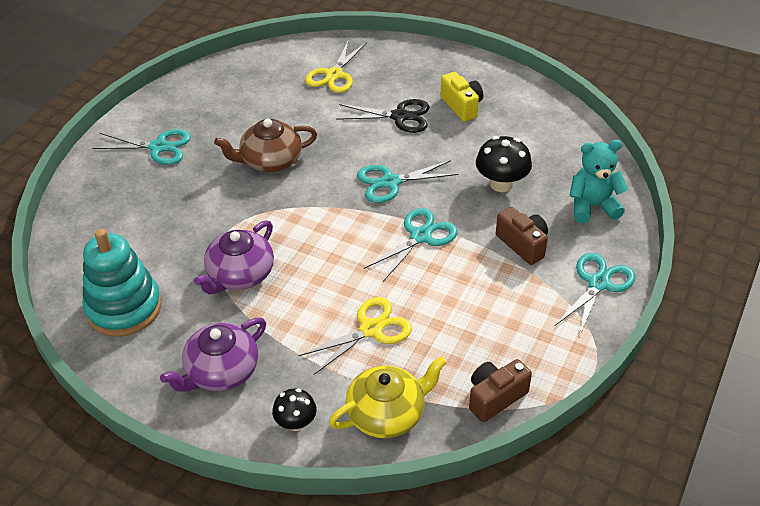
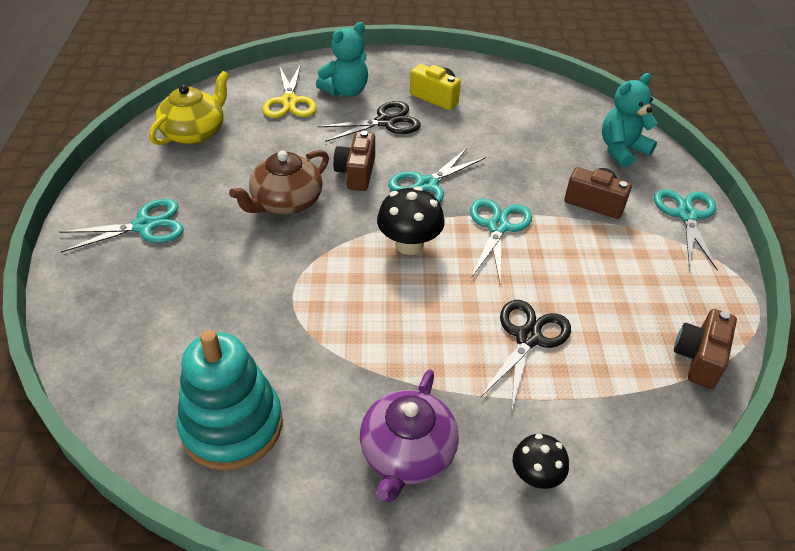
camera: 30 degrees left, 0 degrees up
purple teapot [194,220,274,294] -> none
yellow scissors [298,297,412,375] -> black scissors [480,300,571,409]
yellow teapot [329,356,447,438] -> yellow teapot moved to [149,71,229,145]
black mushroom [476,136,532,192] -> black mushroom moved to [377,187,445,255]
none -> turquoise teddy bear [316,22,368,97]
none -> brown camera [333,131,375,191]

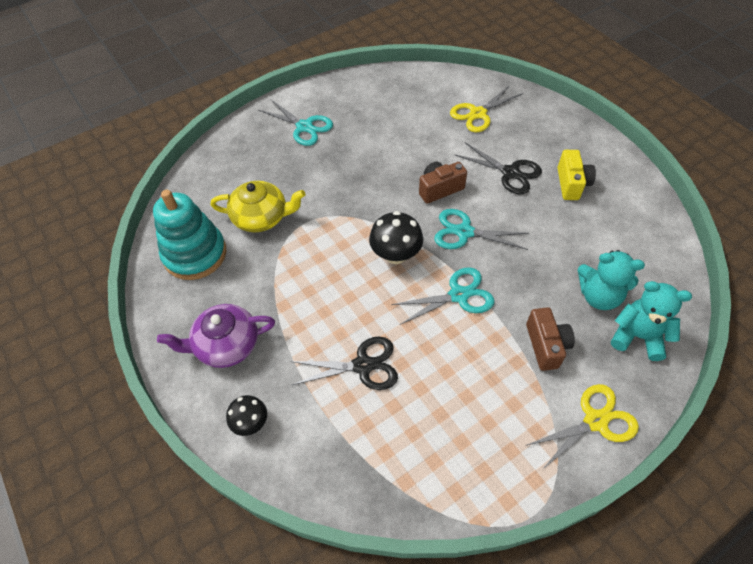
camera: 60 degrees right, 10 degrees up
yellow teapot [149,71,229,145] -> yellow teapot moved to [211,181,306,232]
brown teapot [229,150,329,214] -> none
turquoise teddy bear [316,22,368,97] -> turquoise teddy bear moved to [577,250,645,310]
turquoise scissors [654,189,718,271] -> yellow scissors [525,384,639,470]
brown camera [674,309,737,389] -> none

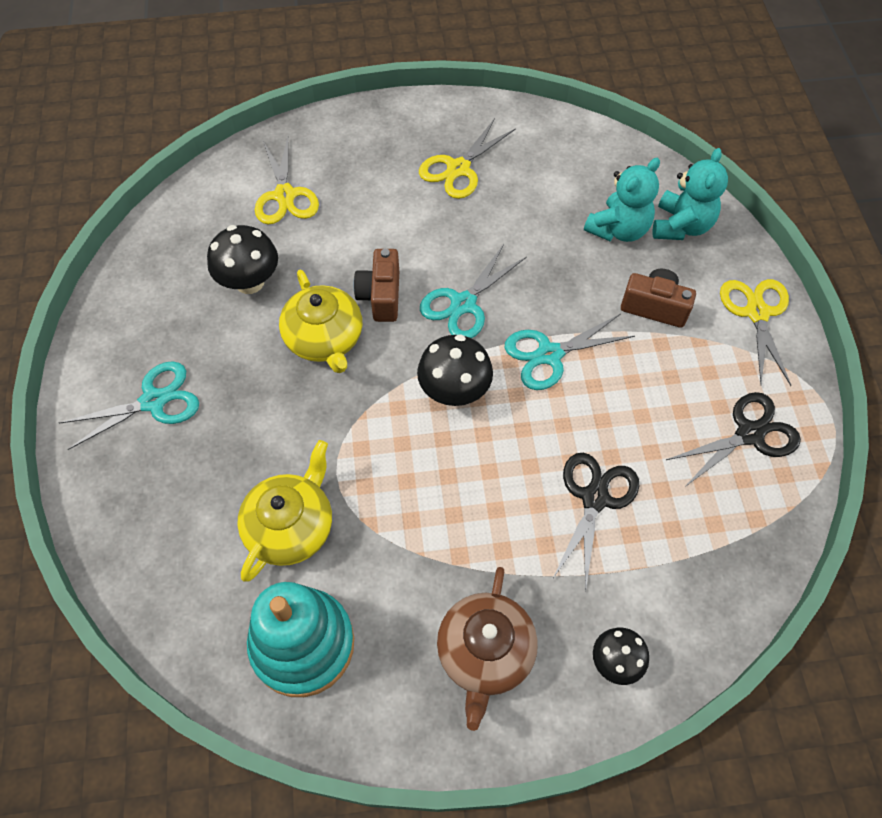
camera: 65 degrees left, 5 degrees up
purple teapot [157,304,275,368] -> brown teapot [437,567,538,731]
turquoise scissors [392,268,494,325] -> turquoise scissors turned 120 degrees counterclockwise [505,314,635,390]
black scissors [455,142,542,195] -> black scissors moved to [666,392,801,487]
yellow camera [557,150,596,200] -> yellow scissors [419,118,516,199]
turquoise teddy bear [611,281,692,361] -> turquoise teddy bear turned 150 degrees clockwise [652,148,728,240]
none -> black mushroom [207,225,278,294]
none -> yellow teapot [279,270,362,373]

